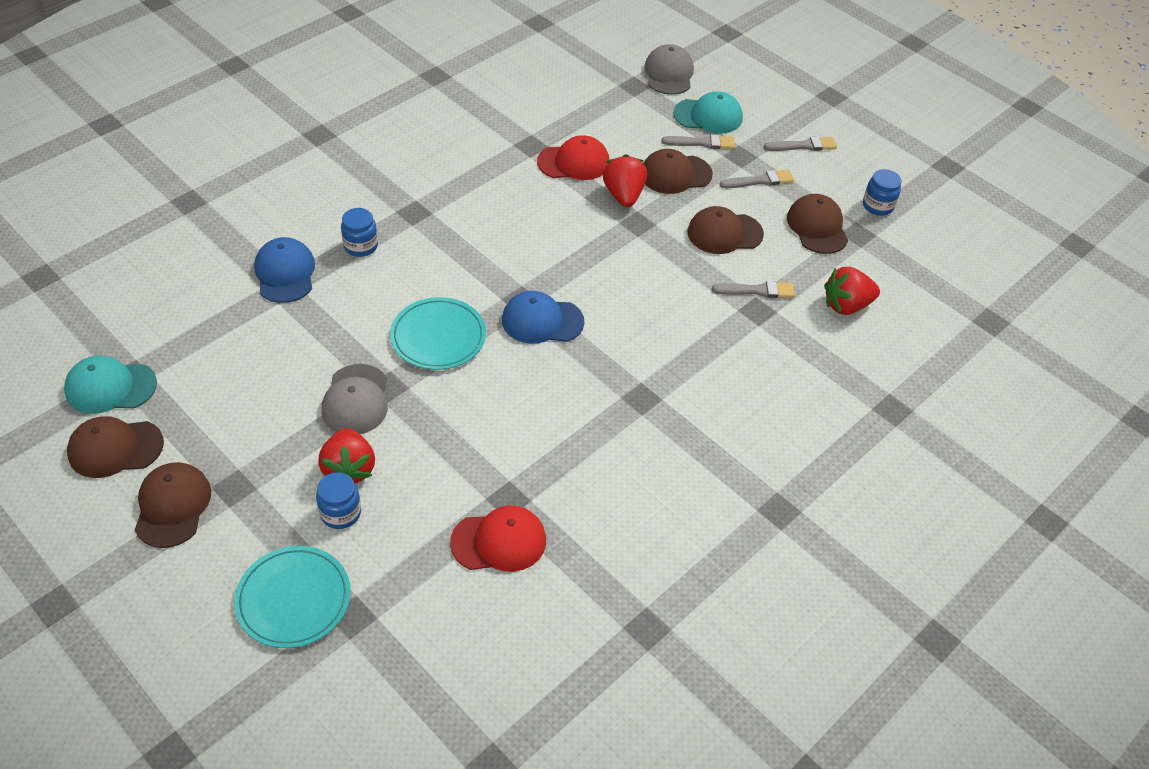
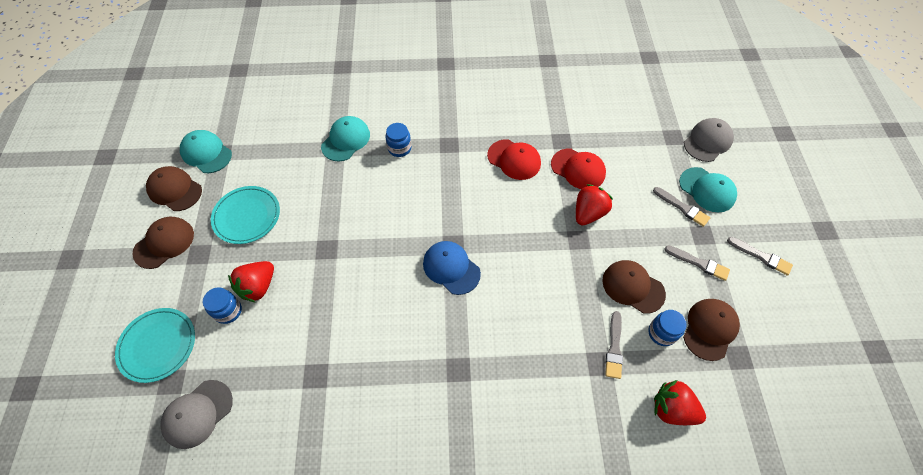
camera: 45 degrees right, 10 degrees up
blue cap [254,237,315,303] -> turquoise cap [321,116,370,161]
grey cap [321,364,388,434] -> grey cap moved to [160,380,233,449]
turquoise plate [390,297,486,370] -> turquoise plate moved to [211,186,280,244]
red cap [450,506,546,572] -> red cap moved to [487,139,541,180]
brown cap [643,149,713,194] -> none
grey brush [712,281,795,298] -> grey brush turned 60 degrees clockwise [605,311,623,379]
blue jar [863,169,902,216] -> blue jar moved to [648,310,687,346]

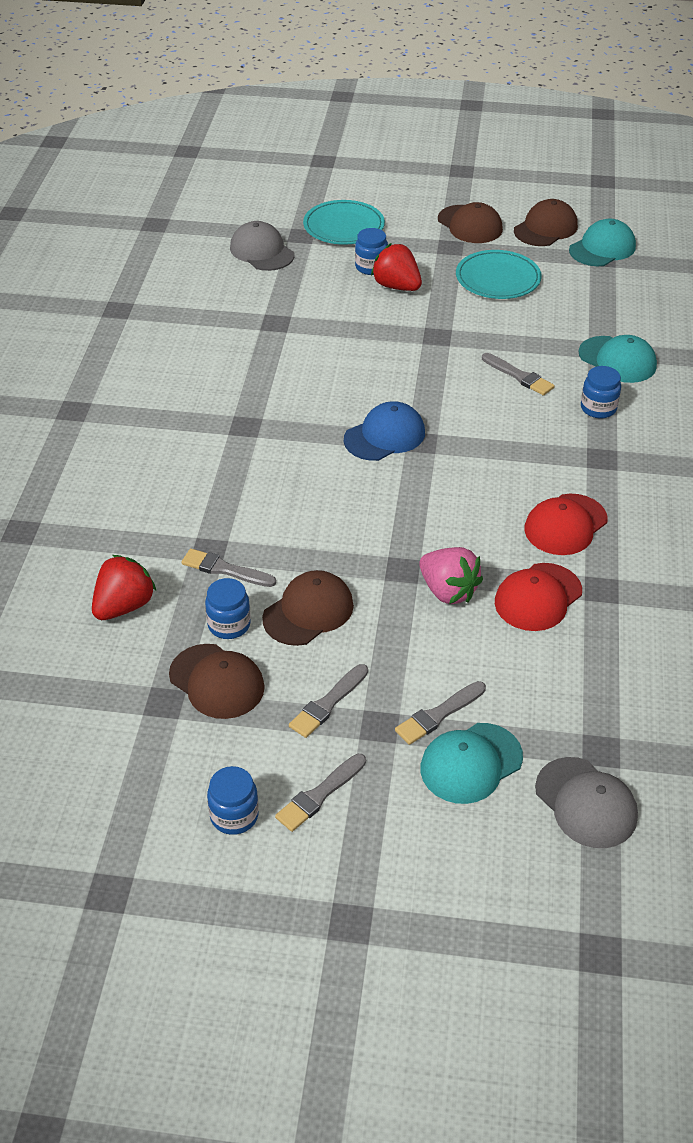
camera: 100 degrees right, 15 degrees down
red strawberry [576,184,613,226] -> pink strawberry [419,547,483,604]
none -> blue jar [207,766,259,835]
none -> grey brush [482,353,555,395]

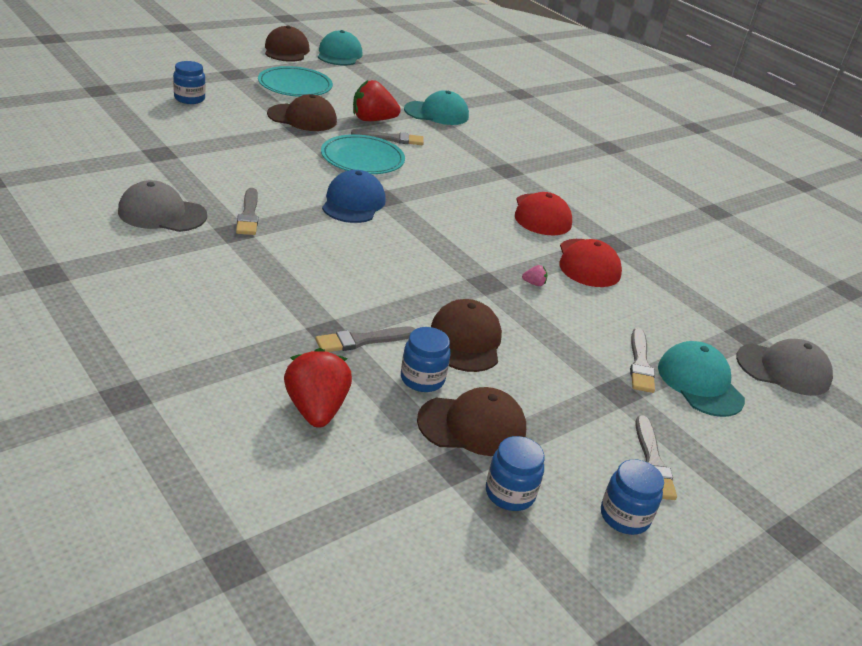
camera: 50 degrees left, 10 degrees down
grey cap [230,221,295,271] -> grey cap moved to [118,180,207,232]
grey brush [289,664,368,738] -> grey brush moved to [236,188,258,235]
turquoise plate [303,200,385,245] -> turquoise plate moved to [321,134,405,174]
red strawberry [371,243,422,291] -> red strawberry moved to [353,80,401,121]
pink strawberry [419,547,483,604] -> pink strawberry [522,265,547,286], size x0.40
turquoise cap [420,723,523,804] -> turquoise cap turned 150 degrees clockwise [658,341,745,417]
brown cap [438,202,503,243] -> brown cap moved to [267,94,337,131]
blue jar [581,366,621,418] -> blue jar moved to [486,436,545,511]

